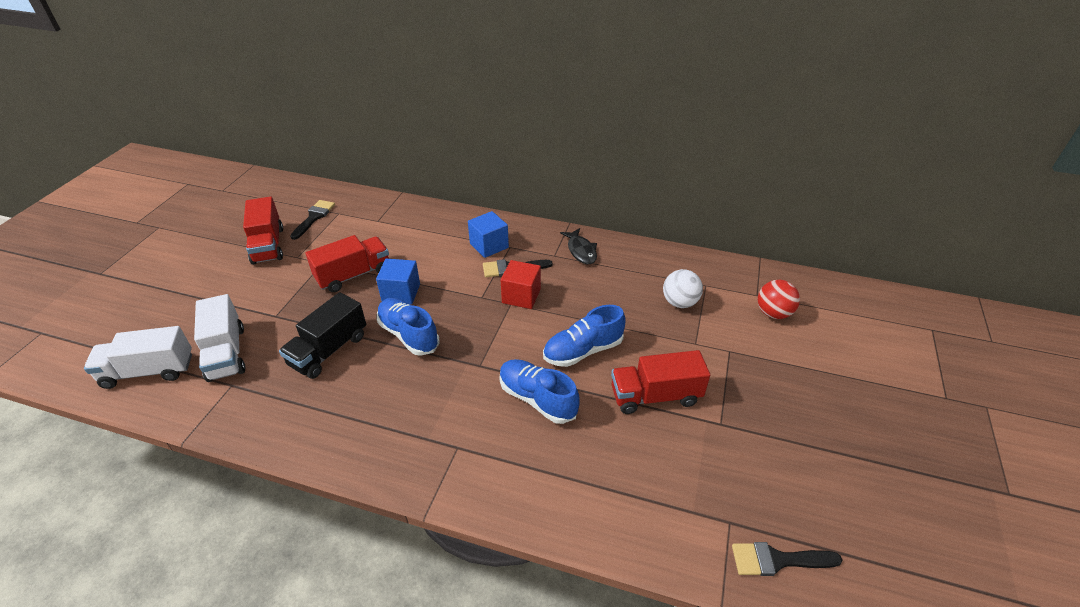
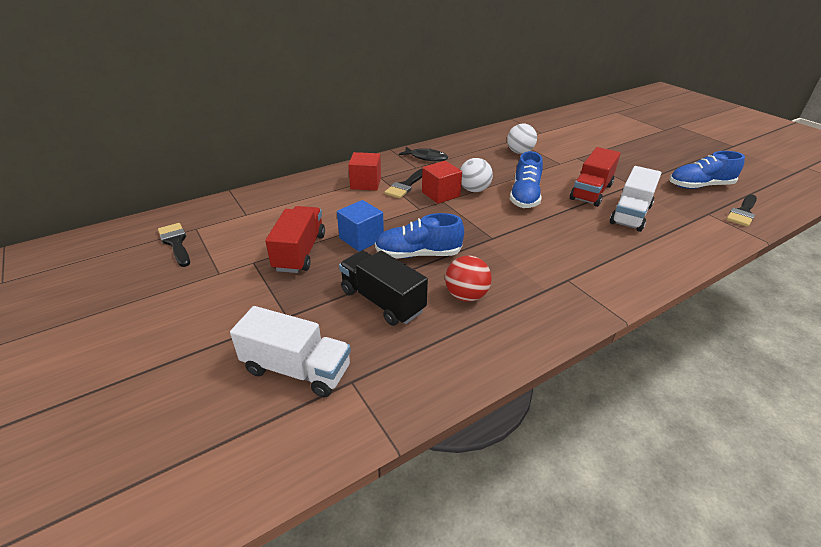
camera: 50 degrees left, 5 degrees down
white truck [84,326,192,389] -> white truck moved to [610,166,662,232]
red truck [243,197,283,265] -> none
black truck [279,292,366,379] -> black truck turned 150 degrees clockwise [339,250,428,326]
blue cube [468,211,509,258] -> red cube [348,152,381,191]
blue shoe [500,359,579,424] -> blue shoe moved to [669,151,745,189]
red ball [758,280,800,319] -> red ball moved to [445,255,492,302]
none -> white ball [460,158,493,192]

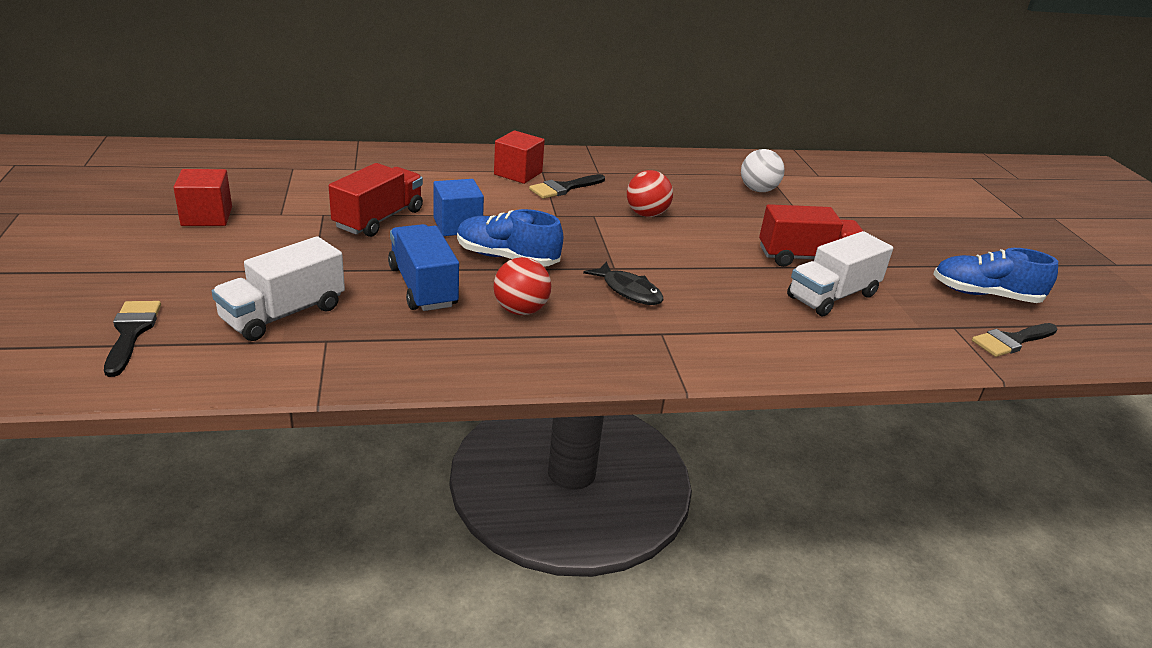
camera: 20 degrees right, 5 degrees down
black brush [158,223,190,267] -> black brush moved to [104,301,161,377]
white truck [230,306,351,397] -> white truck turned 90 degrees clockwise [212,236,345,341]
black truck [339,250,428,326] -> blue truck [388,224,459,311]
black fish [399,147,448,162] -> black fish moved to [583,261,664,305]
red cube [422,161,462,204] -> red cube moved to [173,169,232,226]
white ball [460,158,493,192] -> red ball [627,170,673,217]
blue shoe [510,151,543,208] -> none
red truck [570,147,621,207] -> red truck turned 150 degrees counterclockwise [759,204,863,267]

